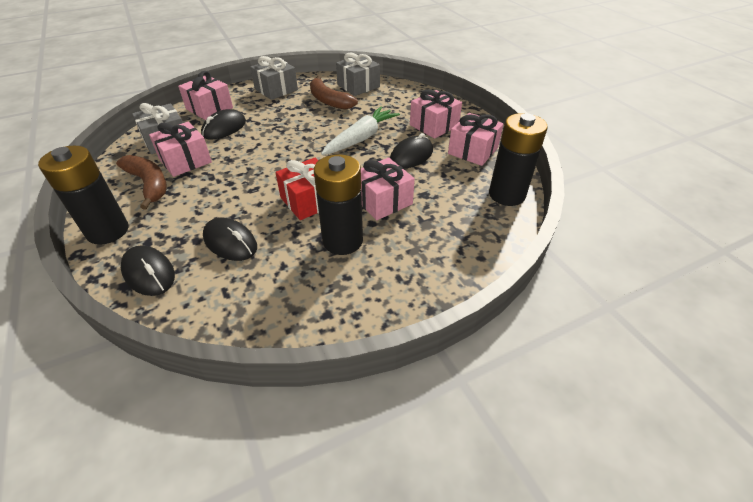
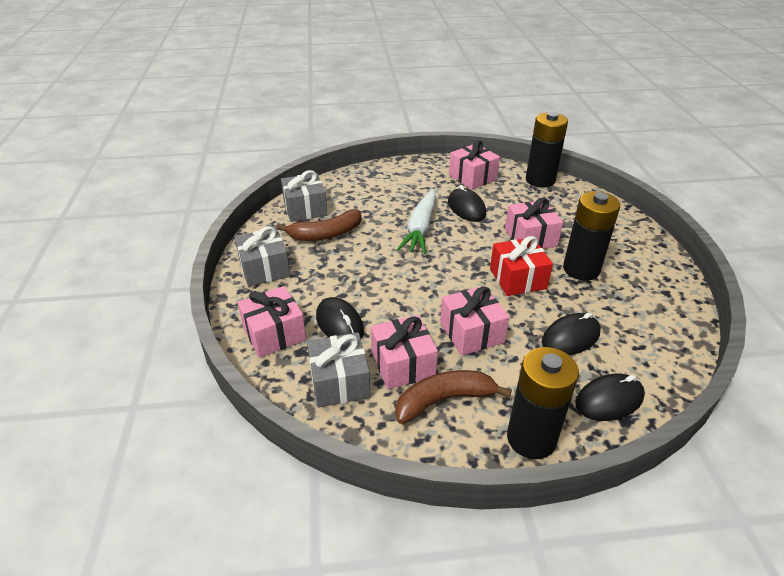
camera: 70 degrees left, 5 degrees down
white carrot [321,107,400,155] -> white carrot turned 135 degrees counterclockwise [397,189,436,254]
pink gift [410,90,462,139] -> pink gift moved to [440,286,509,356]

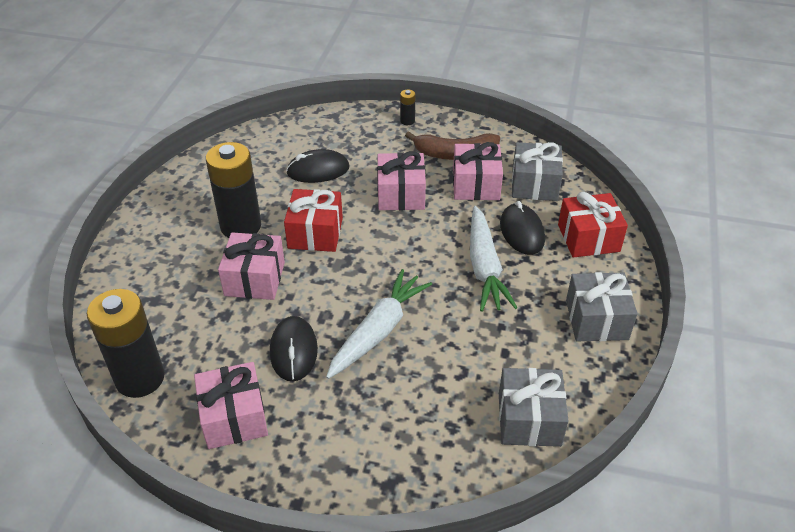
camera: 160 degrees left, 5 degrees up
pink gift [237,286,306,358] -> red gift [558,192,628,258]
brown banana [277,210,362,241] -> none
black battery [507,347,579,459] -> black battery [400,90,415,125], size x0.42
black mouse [575,374,645,421] -> none
none -> white carrot [470,206,518,312]

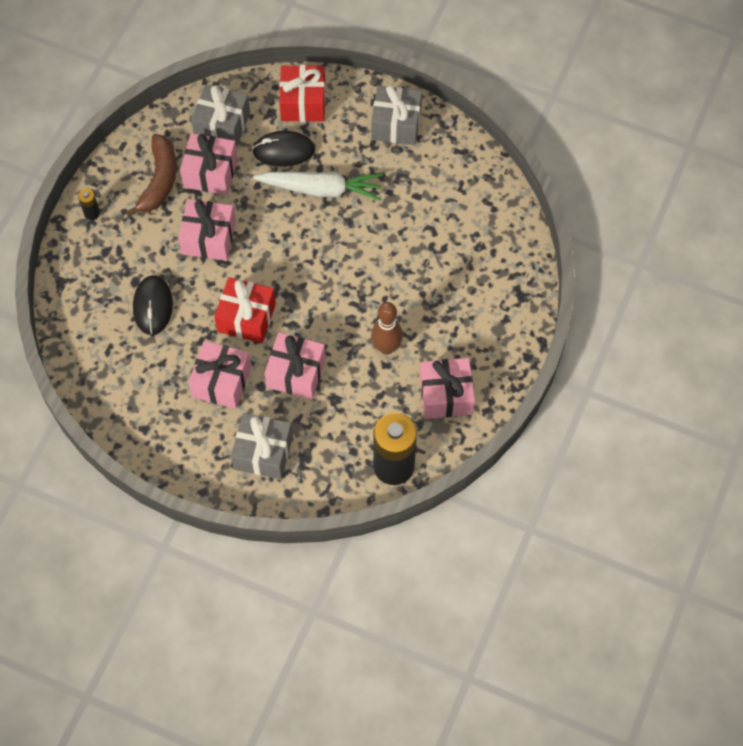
camera: 80 degrees left, 20 degrees up
black battery [206,142,261,238] -> pink gift [188,341,251,409]
black mouse [270,316,318,382] -> brown bowling pin [371,302,403,355]
white carrot [326,269,432,379] -> none
grey gift [499,368,568,447] -> grey gift moved to [231,413,293,479]

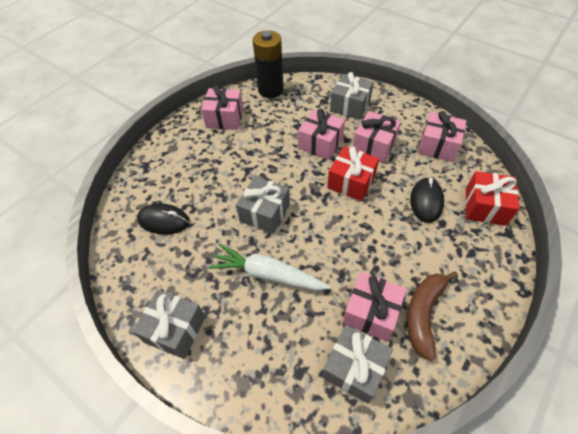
camera: 165 degrees left, 10 degrees down
black battery [78,189,100,220] -> none
pink gift [178,199,236,261] -> pink gift moved to [418,111,467,162]
black mouse [252,131,315,167] -> black mouse moved to [137,203,190,235]
red gift [279,65,325,122] -> red gift moved to [465,171,520,226]
brown bowling pin [371,302,403,355] -> none
none -> grey gift [236,176,290,234]

